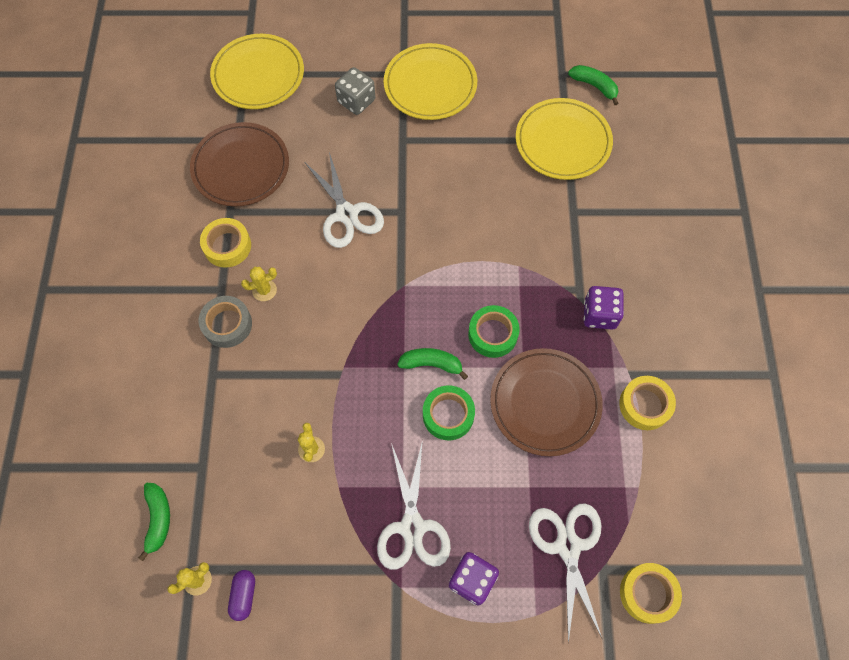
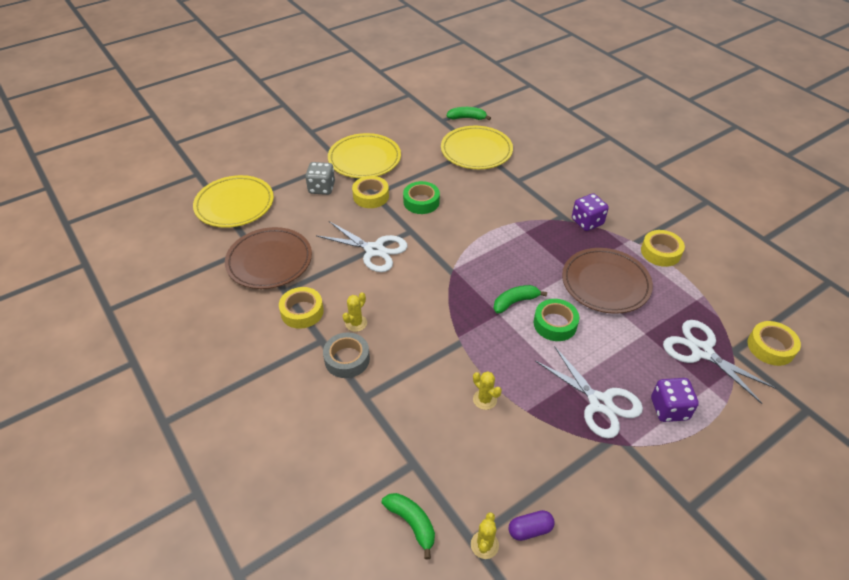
camera: 35 degrees left, 20 degrees down
purple capsule [228,570,255,621] -> purple capsule turned 75 degrees counterclockwise [509,510,555,541]
green tape [468,305,520,358] -> green tape moved to [403,181,440,214]
none -> yellow tape [352,176,389,208]

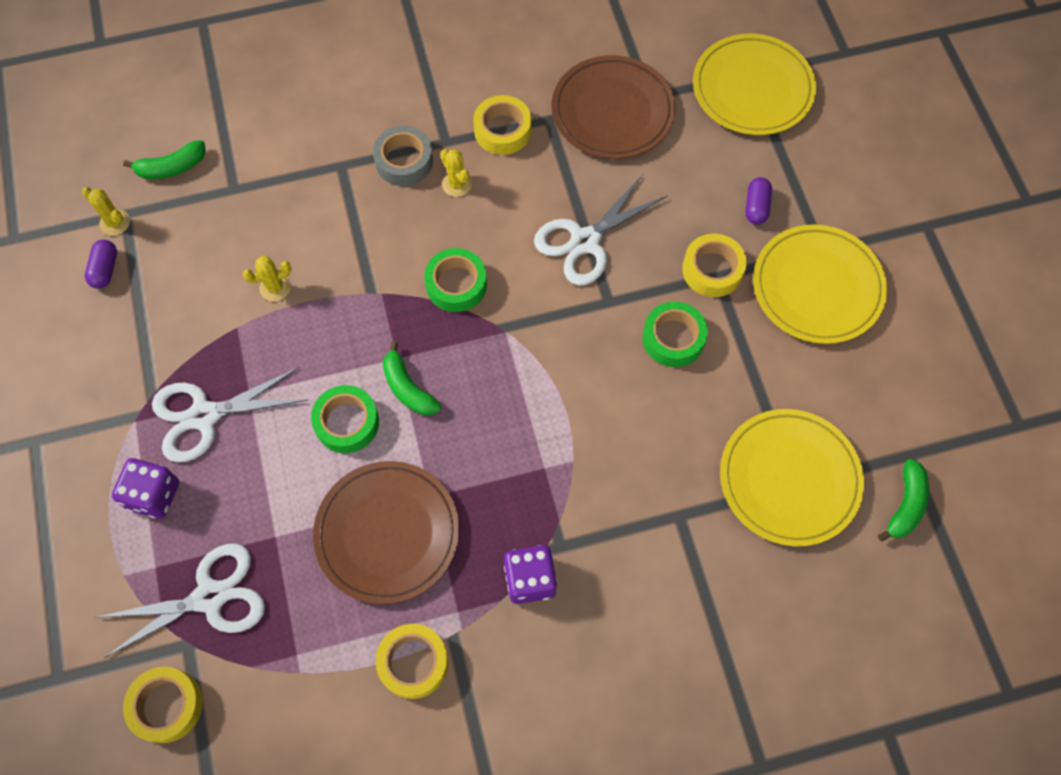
camera: 110 degrees right, 20 degrees up
grey dice [305,162,335,195] -> purple capsule [745,177,772,225]
green banana [494,285,547,314] -> green banana turned 150 degrees clockwise [383,341,441,415]
none -> green tape [424,248,487,312]

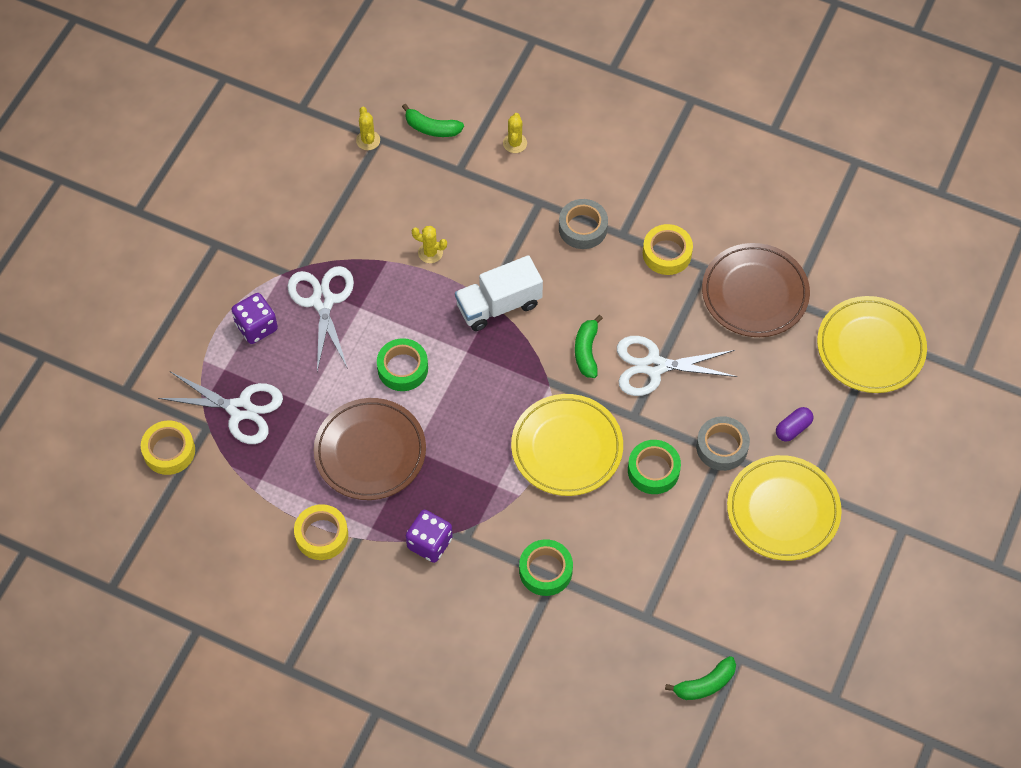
camera: 40 degrees right, 5 degrees down
purple capsule [85,240,117,289] -> none
white scissors [152,367,308,462] -> white scissors turned 60 degrees clockwise [288,266,354,371]
green banana [383,341,441,415] -> green banana moved to [575,315,603,378]
green tape [424,248,487,312] -> green tape moved to [519,539,573,596]
yellow cactus [440,149,472,197] -> yellow cactus moved to [503,113,527,153]
yellow tape [682,234,747,297] -> grey tape [696,416,750,471]
yellow plate [720,409,864,547] -> yellow plate moved to [511,394,623,496]
none -> white truck [455,255,543,331]

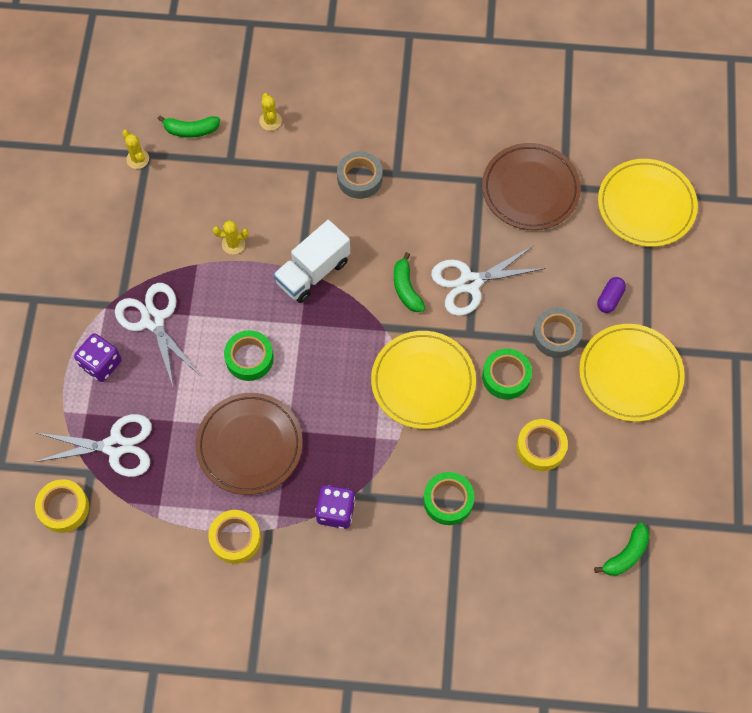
camera: 20 degrees left, 5 degrees up
yellow tape [643,224,693,275] -> yellow tape moved to [516,419,568,471]

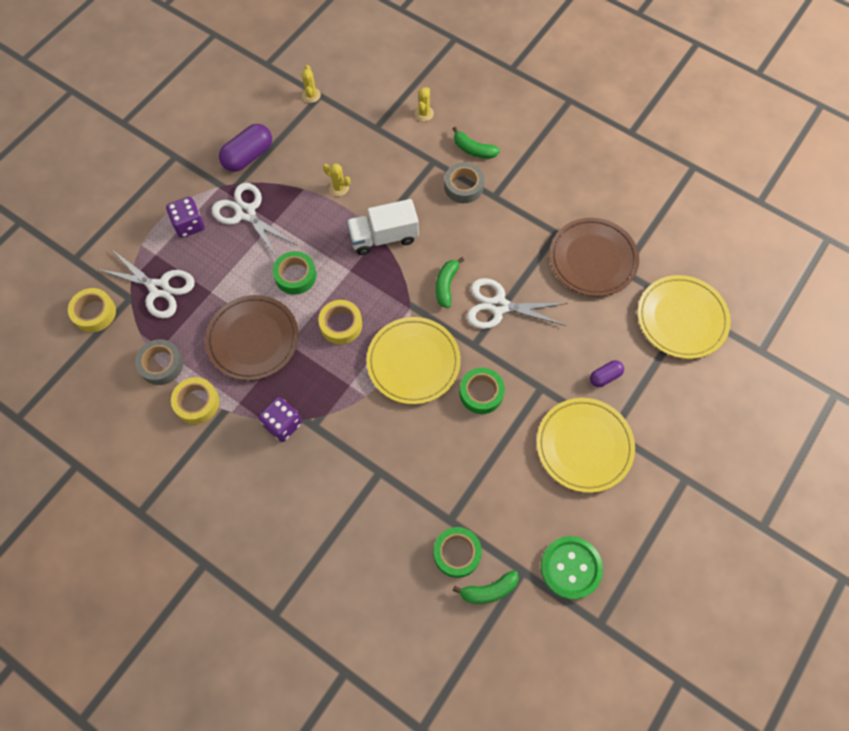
camera: 30 degrees right, 0 degrees up
white scissors [115,283,198,386] -> white scissors turned 45 degrees counterclockwise [212,183,296,259]
green banana [158,115,220,138] -> green banana moved to [453,126,500,159]
green tape [423,472,474,525] -> green tape moved to [434,527,482,578]
yellow tape [516,419,568,471] -> yellow tape moved to [318,300,362,344]
grey tape [533,308,583,358] -> grey tape moved to [135,339,183,385]
none -> purple capsule [219,124,272,172]
none -> green button [541,536,603,600]

